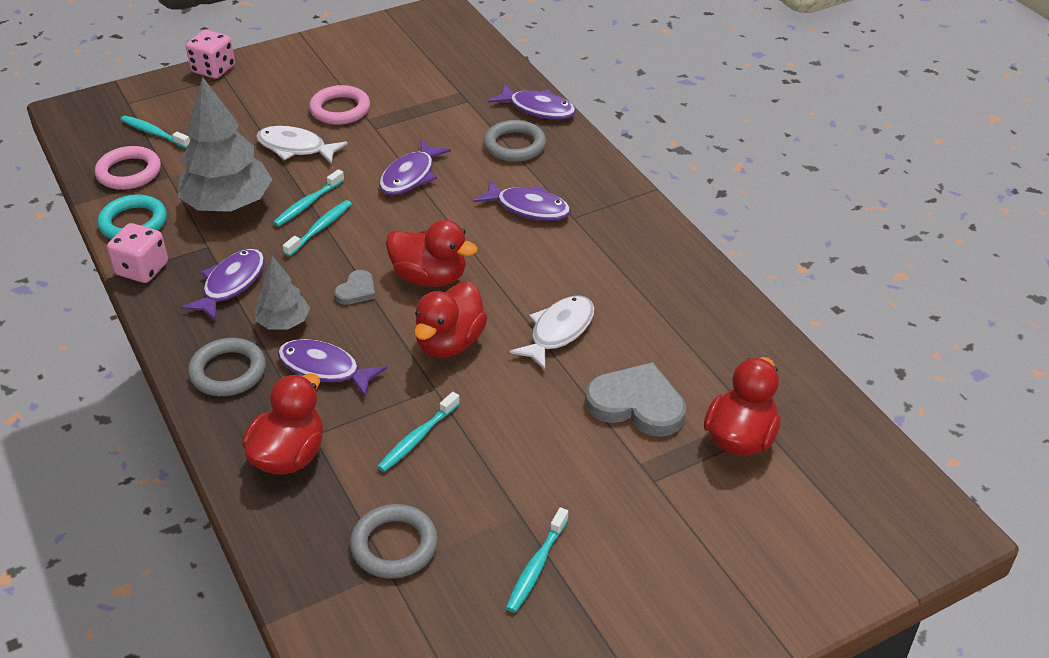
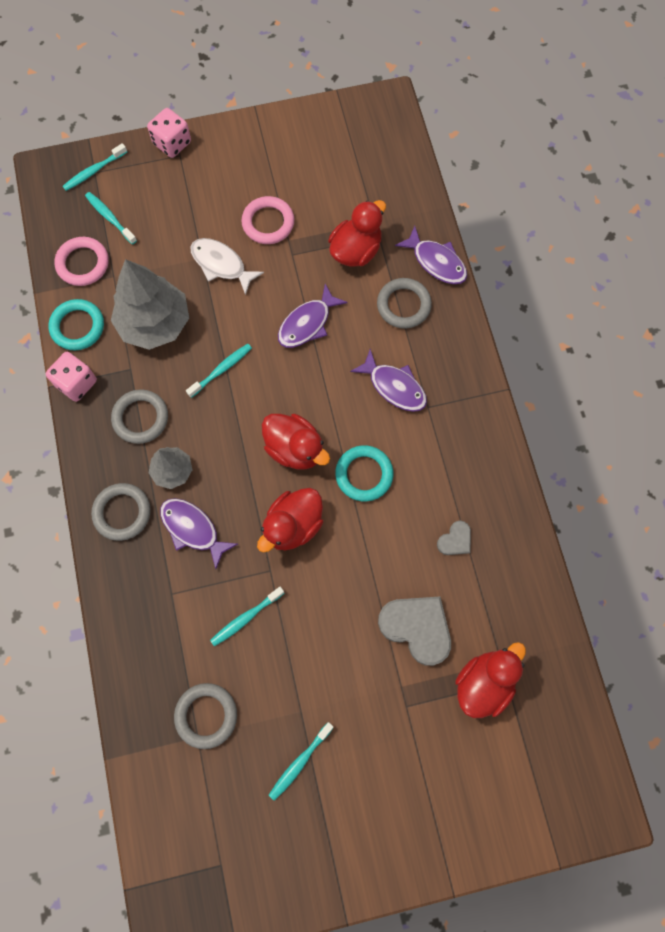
camera: 15 degrees right, 30 degrees up
purple fish [181,249,265,321] -> grey ring [111,389,168,444]
red duck [242,373,323,475] -> red duck moved to [328,200,386,266]
turquoise toothbrush [273,169,345,227] -> turquoise toothbrush moved to [63,143,127,191]
grey heart [334,270,376,305] -> grey heart moved to [437,521,471,555]
white fish [509,295,594,370] -> none
none -> turquoise ring [335,445,393,501]

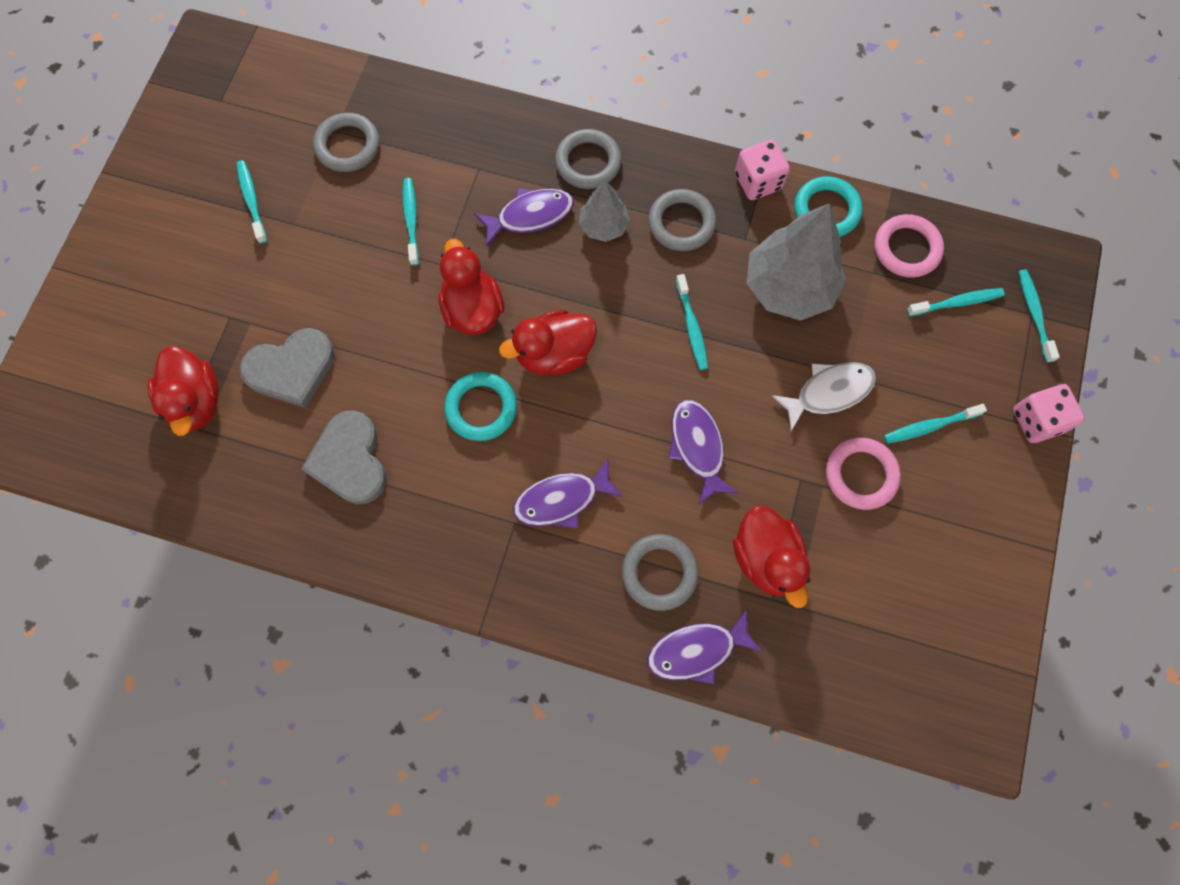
camera: 120 degrees right, 0 degrees up
grey heart [437,521,471,555] -> grey heart [301,410,387,504], size x1.95
none -> turquoise toothbrush [884,404,987,444]

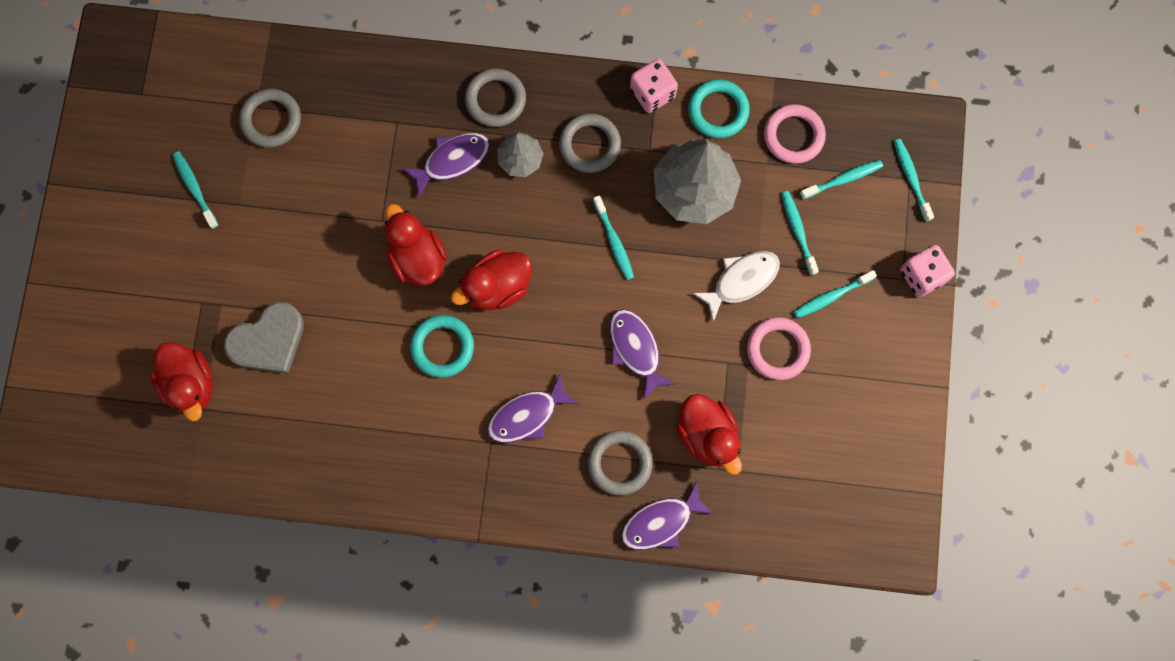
camera: 10 degrees left, 5 degrees up
grey heart [301,410,387,504] -> none
turquoise toothbrush [403,178,419,266] -> turquoise toothbrush moved to [781,191,819,275]

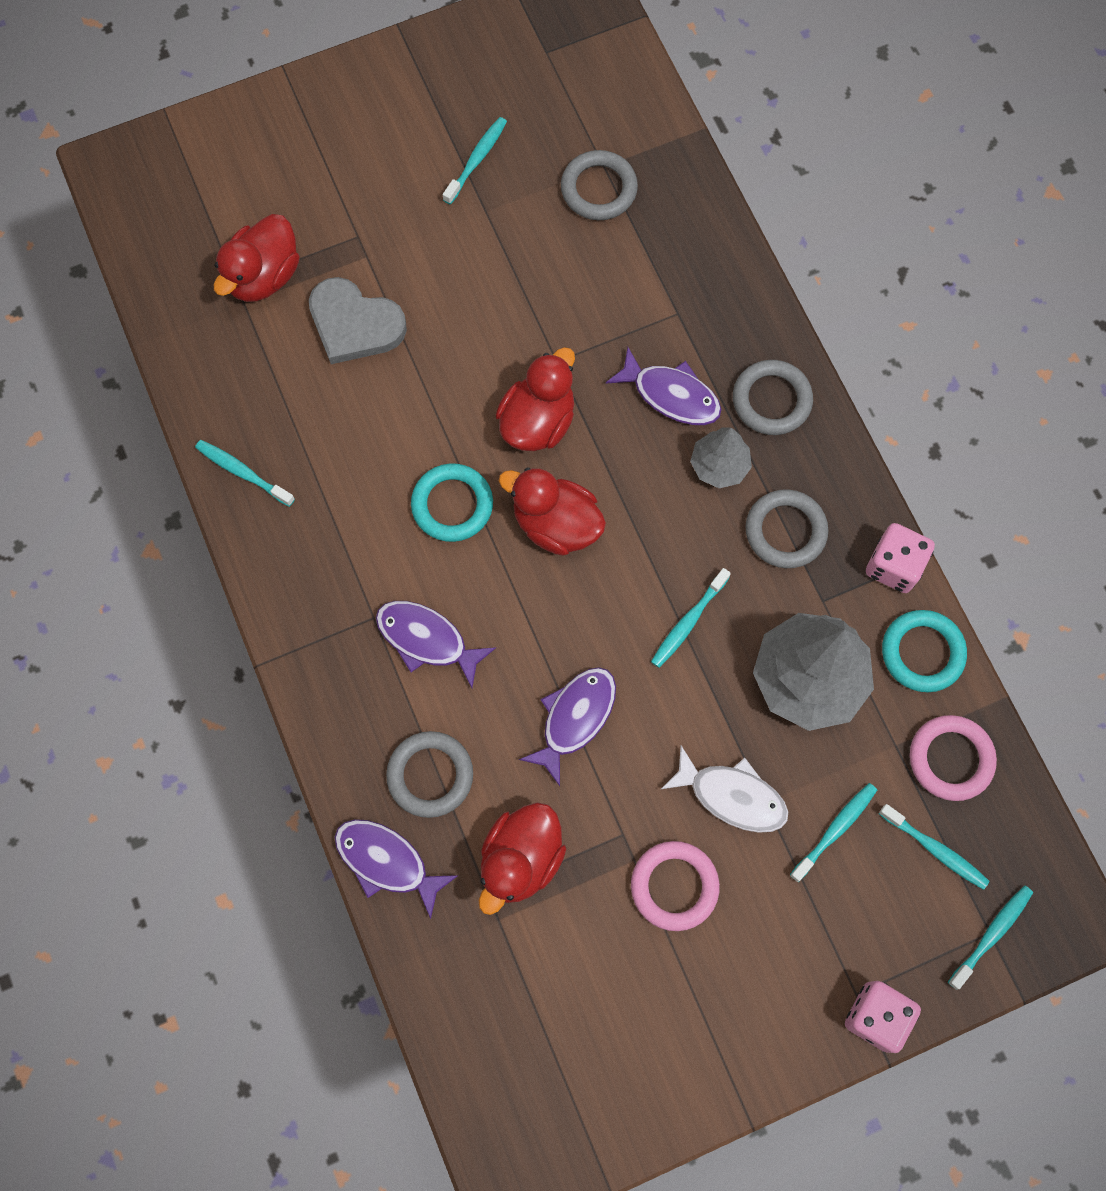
camera: 60 degrees right, 5 degrees down
turquoise toothbrush [793,270,877,318] -> turquoise toothbrush moved to [195,440,295,507]

